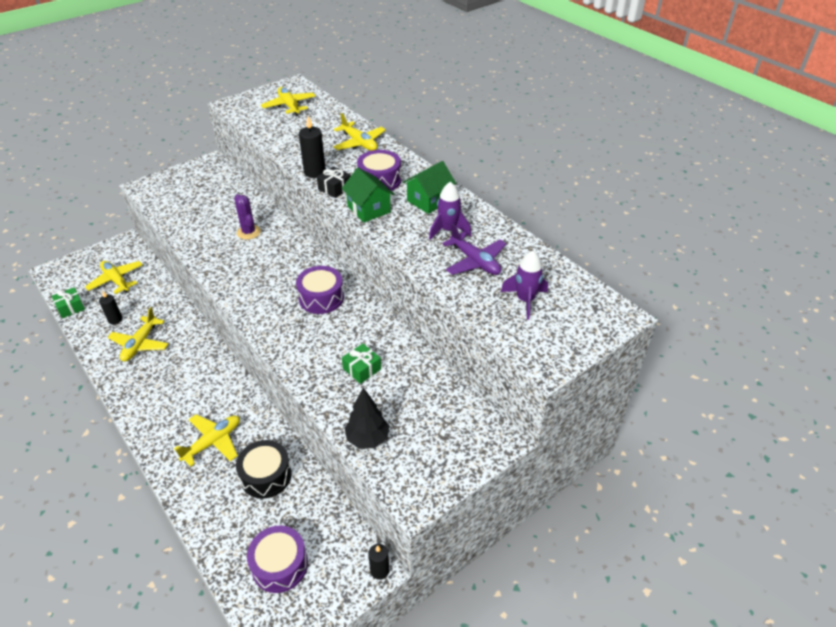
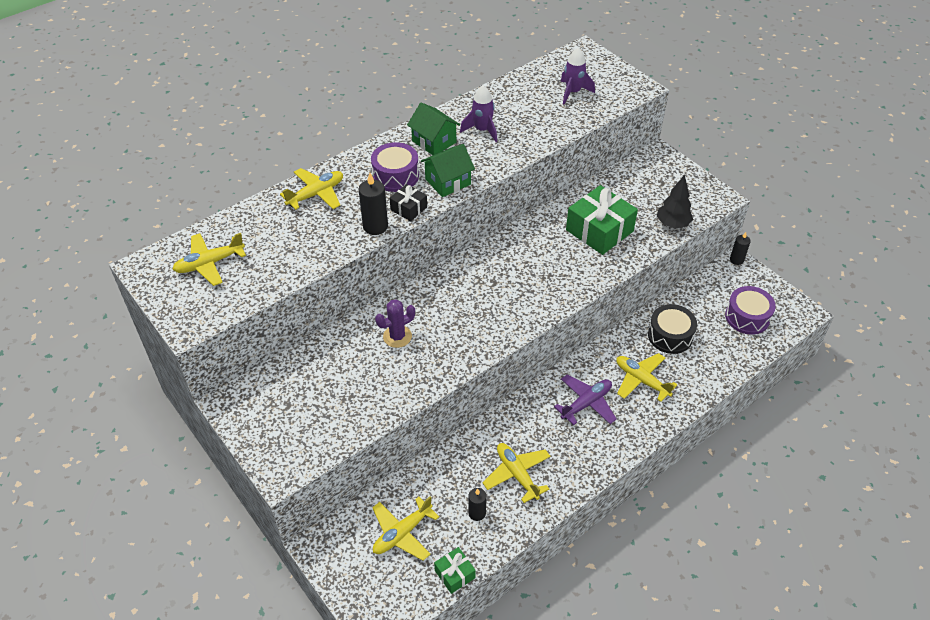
camera: 90 degrees left, 5 degrees up
yellow plane [108,307,169,362] -> yellow plane turned 135 degrees counterclockwise [483,443,551,503]
purple drum [296,266,344,314] -> none
green gift [342,343,381,384] -> green gift [566,185,638,255], size x1.98
purple plane [442,224,507,275] -> purple plane moved to [554,374,617,425]

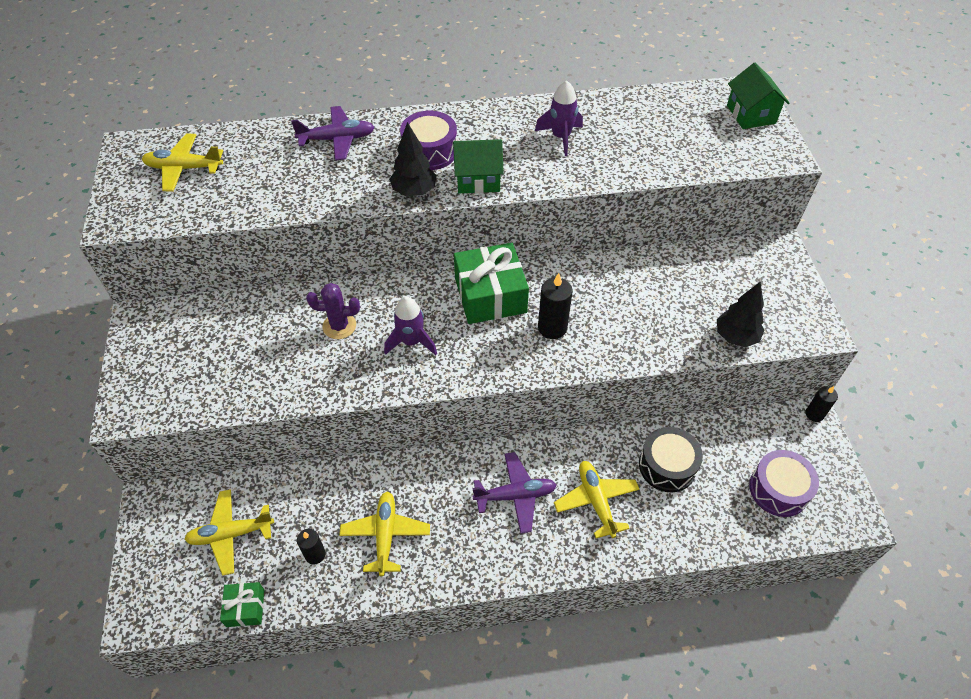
camera: 30 degrees right, 5 degrees up
yellow plane [280,168,343,210] -> purple plane [291,106,375,161]
black candle [358,173,388,235] -> black candle moved to [538,273,573,339]
black gift [390,184,427,221] -> black tree [389,122,436,196]
green house [407,103,460,155] -> green house moved to [727,63,789,129]
purple rocket [561,48,595,104] -> purple rocket moved to [384,297,437,355]
green gift [566,185,638,255] -> green gift moved to [454,243,529,324]

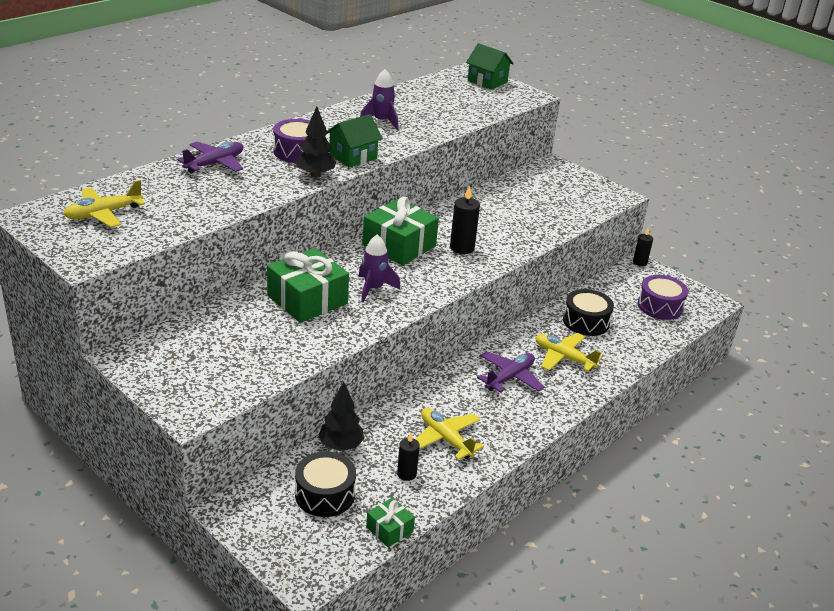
camera: 40 degrees left, 20 degrees down
yellow plane [184,489,274,576] -> black drum [295,452,356,517]
purple cactus [306,283,360,339] -> green gift [267,248,349,323]
black tree [717,281,764,347] -> black tree moved to [318,381,364,451]

